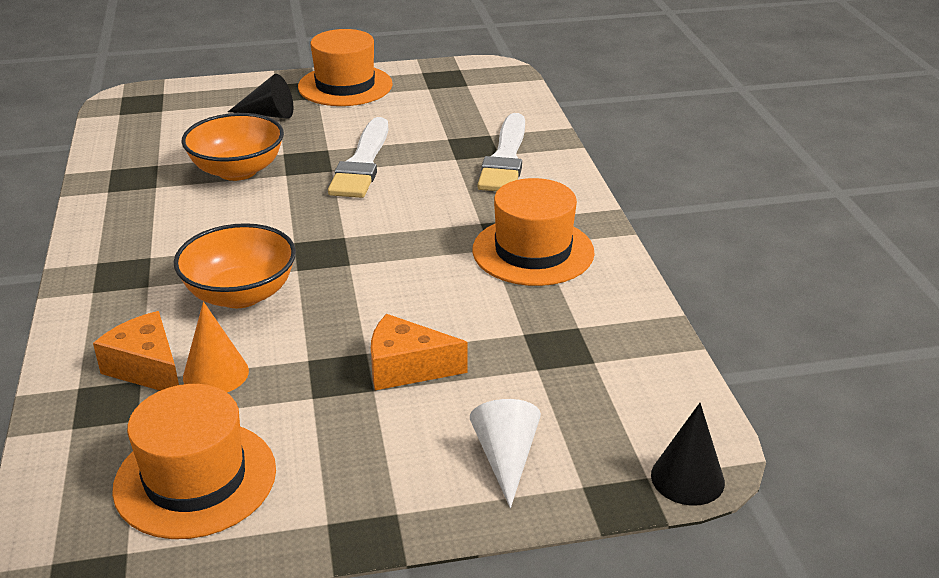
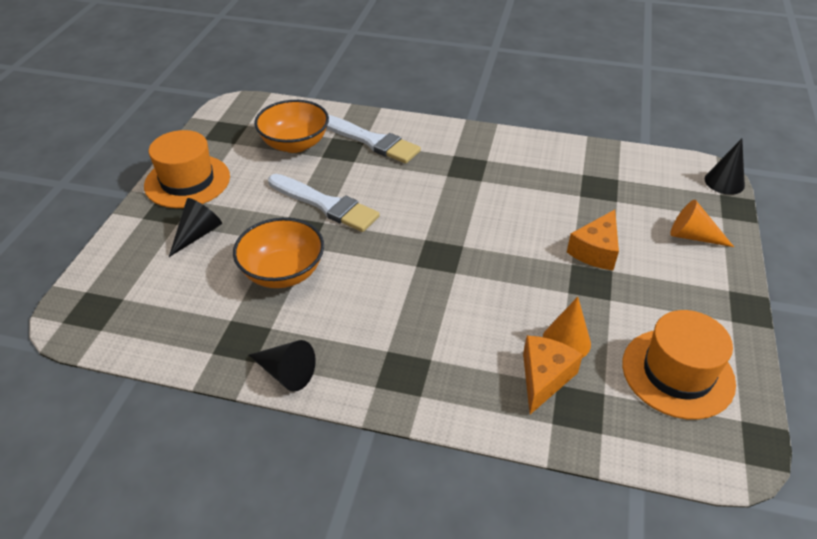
camera: 65 degrees left, 10 degrees up
orange cheese [93,311,179,391] -> orange cheese turned 135 degrees clockwise [523,336,583,414]
orange bowl [174,223,296,308] -> orange bowl moved to [254,100,329,153]
white cone [470,399,541,508] -> orange cone [670,200,734,247]
orange hat [472,178,595,286] -> none
none -> black cone [249,340,316,392]

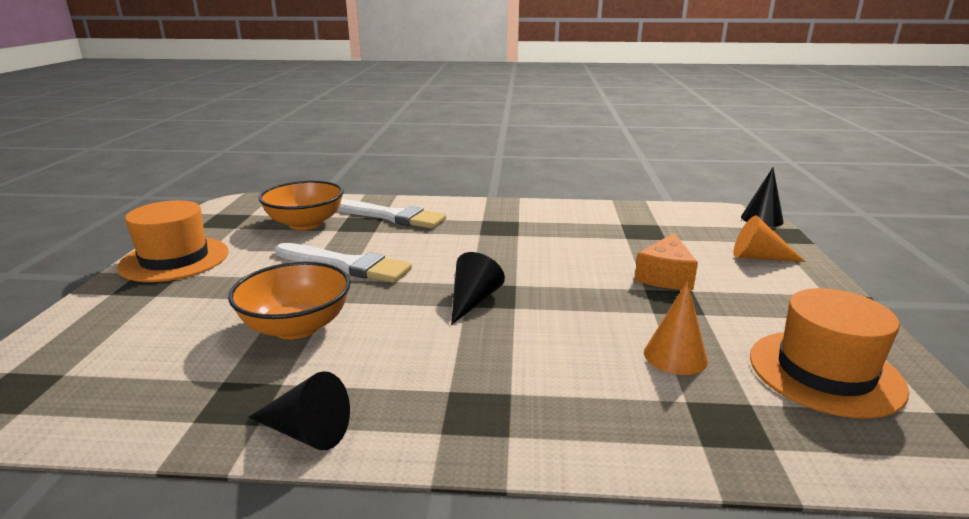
camera: 10 degrees left, 20 degrees down
black cone [169,198,222,257] -> black cone moved to [451,252,505,325]
orange cheese [523,336,583,414] -> none

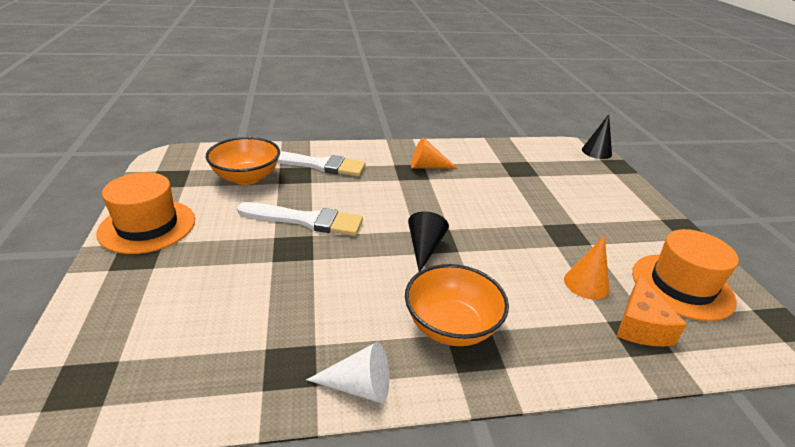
camera: 15 degrees left, 10 degrees up
orange bowl [228,261,351,339] -> orange bowl moved to [405,264,509,346]
black cone [249,371,350,450] -> white cone [306,342,389,403]
orange cheese [634,233,698,290] -> orange cheese moved to [616,275,687,346]
orange cone [733,215,806,262] -> orange cone moved to [411,137,458,169]

